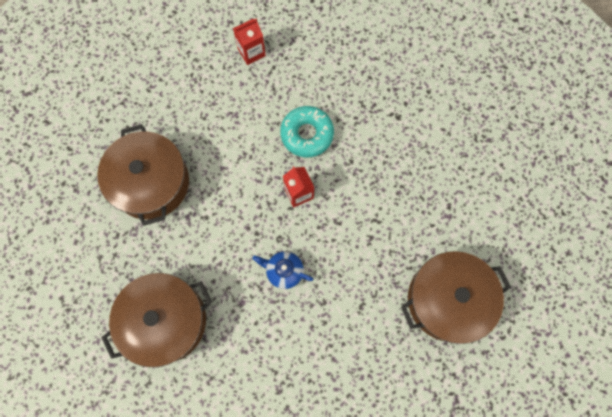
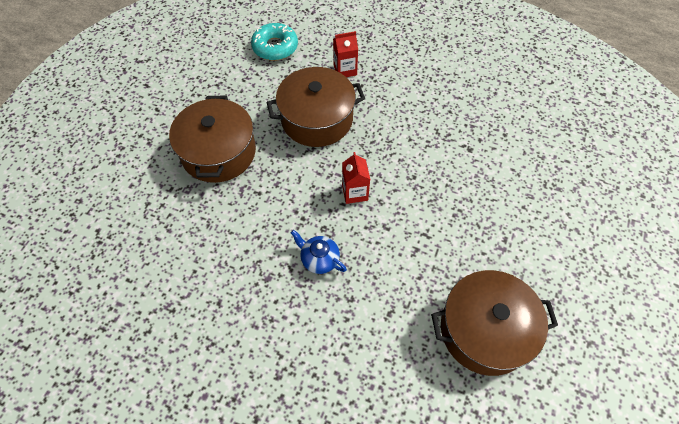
camera: 15 degrees right, 15 degrees down
brown pot [101,273,212,367] -> brown pot moved to [266,67,365,147]
turquoise donut [280,106,334,157] -> turquoise donut moved to [251,23,298,61]

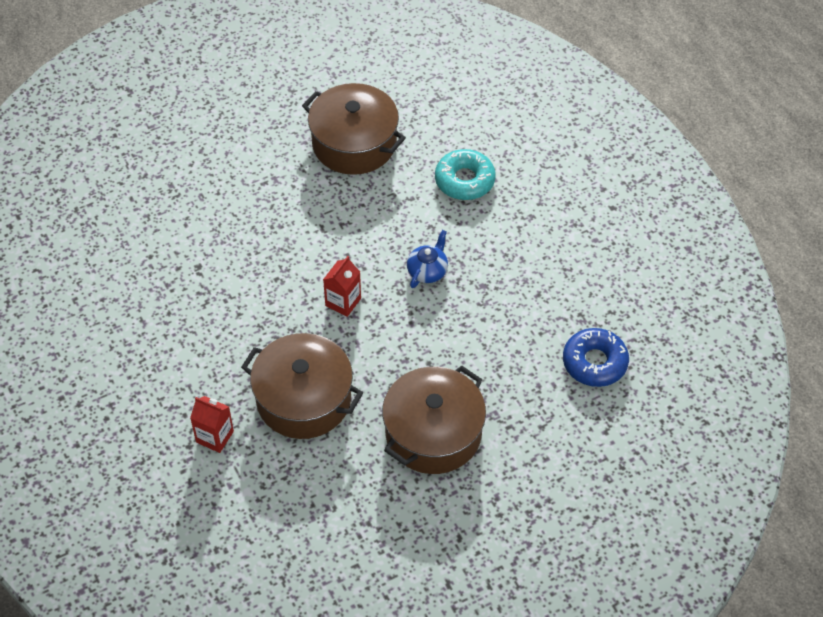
camera: 140 degrees left, 5 degrees down
turquoise donut [251,23,298,61] -> turquoise donut moved to [435,149,496,200]
blue teapot [291,230,347,274] -> blue teapot turned 135 degrees counterclockwise [407,230,448,288]
none -> blue donut [563,328,629,387]

